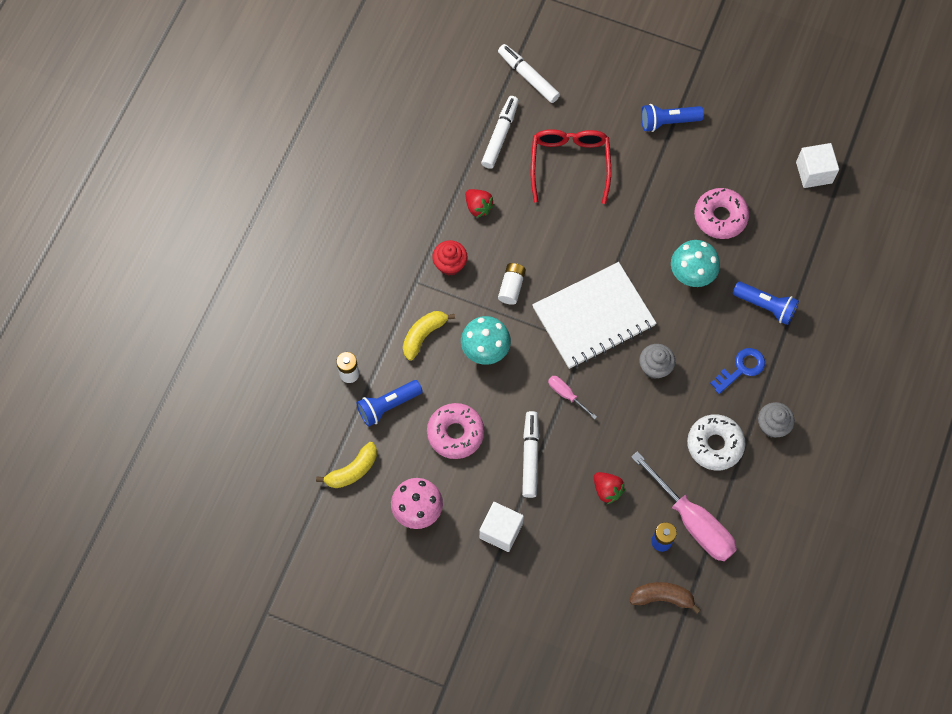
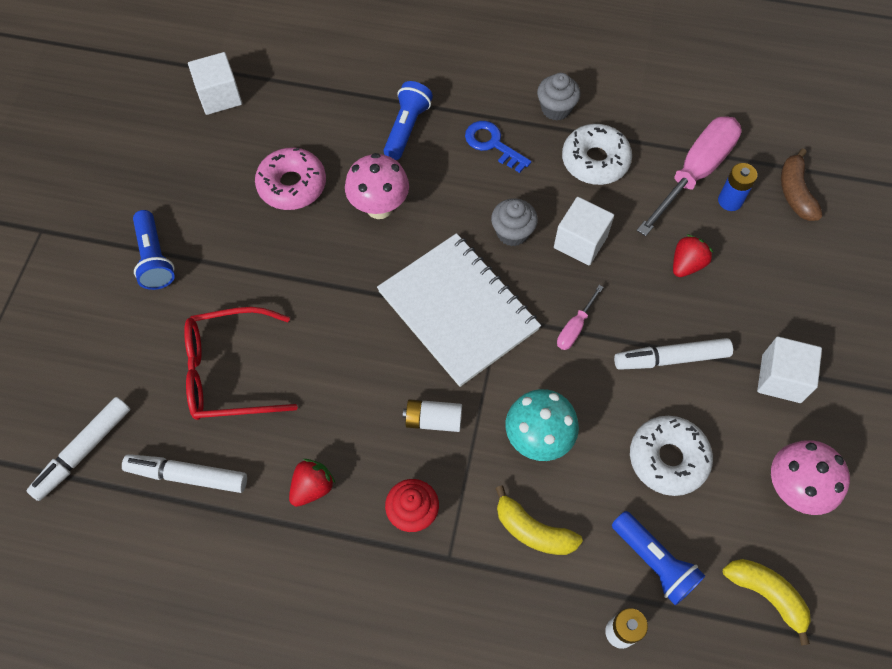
camera: 100 degrees left, 5 degrees down
pink donut [427,403,484,459] -> white donut [630,416,713,496]
turquoise mushroom [671,240,720,287] -> pink mushroom [345,153,409,219]
none -> white cube [554,197,614,265]

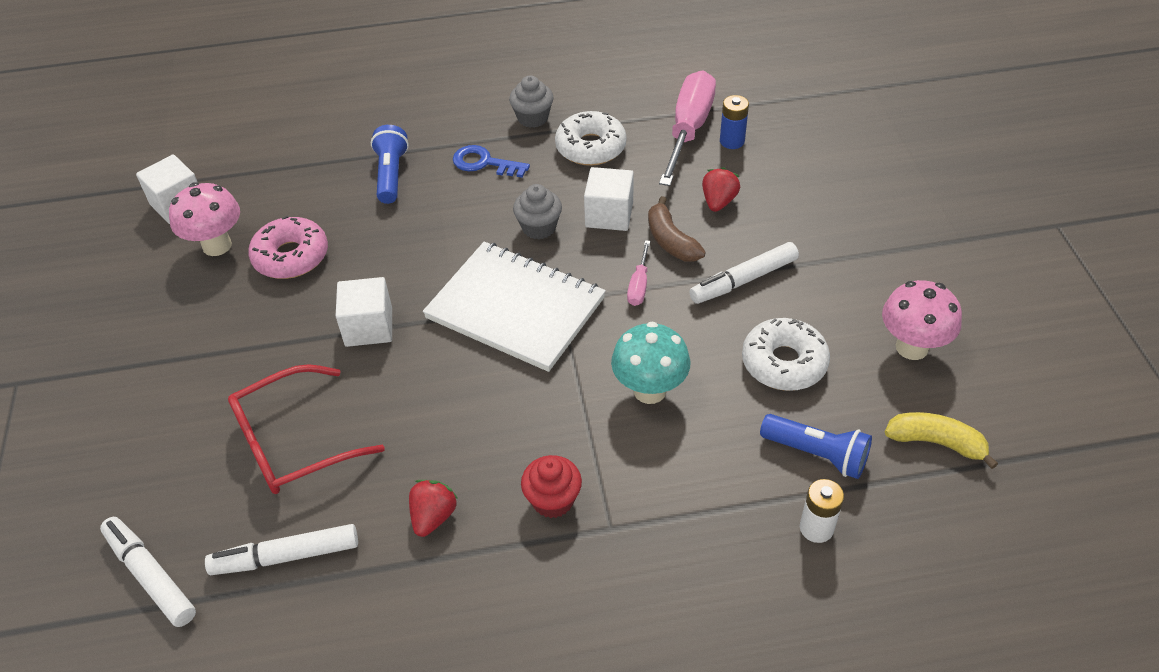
camera: 20 degrees left, 15 degrees down
white marker [26,397,130,501] -> white marker turned 120 degrees clockwise [100,517,196,627]
blue flashlight [133,210,175,290] -> none
pink mushroom [345,153,409,219] -> pink mushroom moved to [169,182,240,256]
white battery [403,399,462,432] -> none
yellow banana [495,485,583,555] -> none
white cube [757,336,822,403] -> white cube moved to [336,277,392,347]
brown banana [781,148,823,221] -> brown banana moved to [648,196,706,262]

